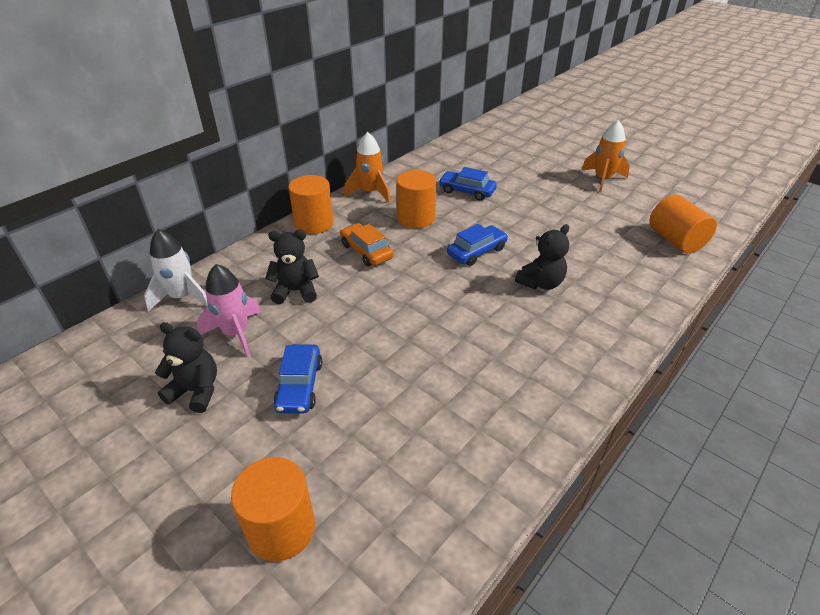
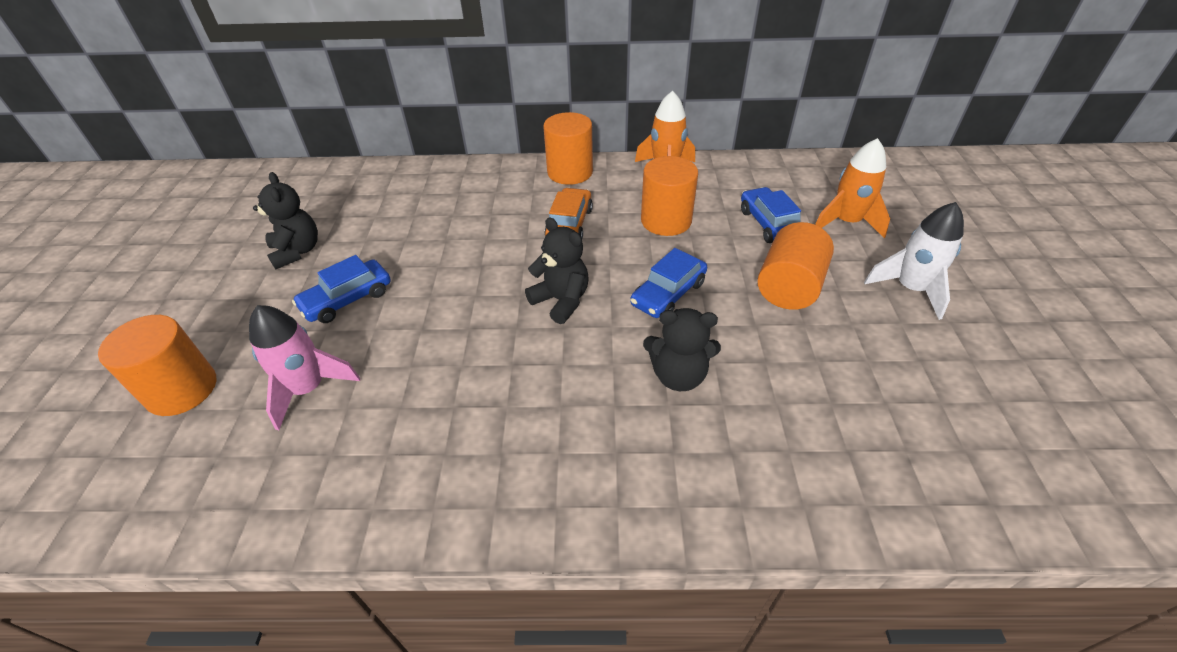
camera: 50 degrees right, 5 degrees up
white rocket [144,229,208,311] -> white rocket moved to [864,202,964,320]
pink rocket [196,264,261,357] -> pink rocket moved to [249,305,360,430]
black teddy bear [265,229,319,304] -> black teddy bear moved to [525,218,589,324]
blue car [447,224,508,266] -> blue car turned 120 degrees clockwise [630,248,707,318]
orange rocket [582,120,630,192] -> orange rocket moved to [815,138,890,238]
orange cylinder [649,195,717,253] -> orange cylinder moved to [757,222,834,310]

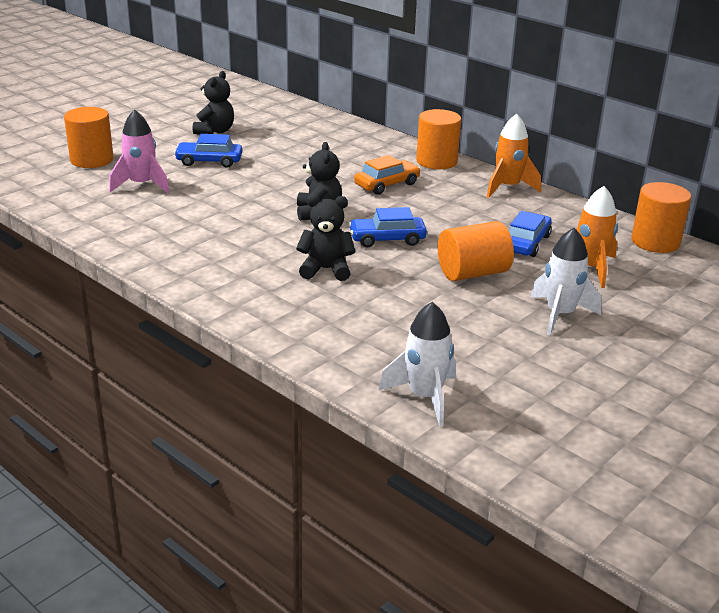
camera: 40 degrees right, 15 degrees down
orange cylinder [641,156,698,236] -> orange cylinder moved to [631,182,691,253]
black teddy bear [643,308,721,391] -> black teddy bear turned 135 degrees clockwise [296,195,355,281]
none -> white rocket [378,302,456,426]

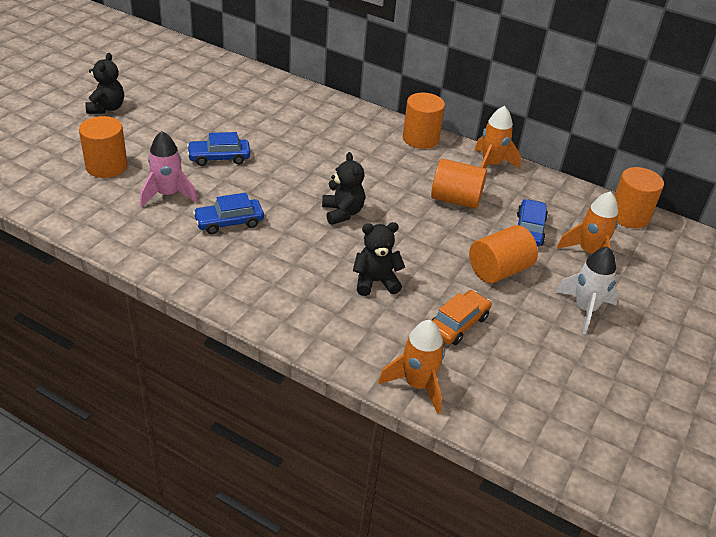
camera: 15 degrees left, 10 degrees up
black teddy bear [193,71,234,134] -> black teddy bear moved to [85,53,124,114]
blue car [349,207,427,247] -> blue car moved to [193,193,264,234]
orange car [354,155,421,195] -> orange car moved to [431,290,491,345]
white rocket [378,302,456,426] -> none
none -> orange rocket [378,320,445,414]
none -> orange cylinder [431,158,487,209]

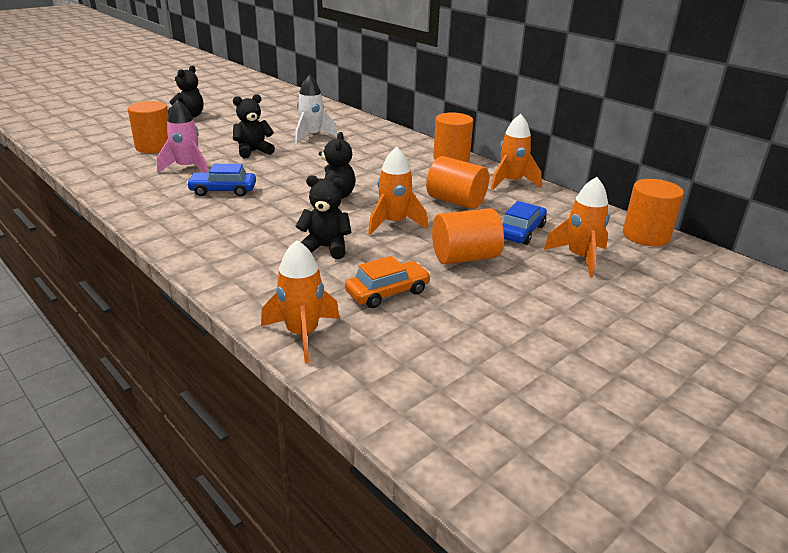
camera: 20 degrees right, 10 degrees down
blue car [187,132,250,166] -> black teddy bear [233,94,275,158]
white rocket [555,247,619,334] -> white rocket moved to [295,75,337,144]
none -> orange rocket [368,147,428,235]

